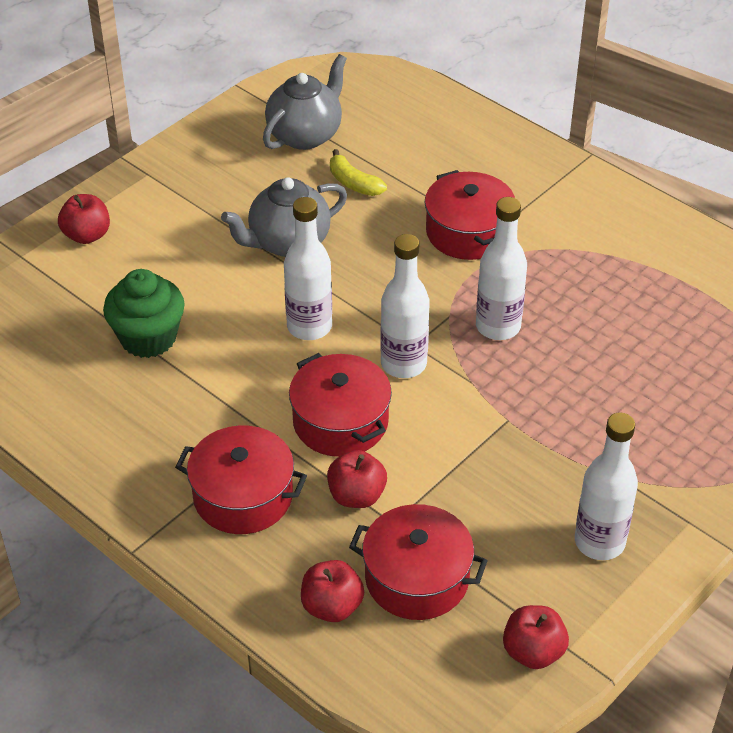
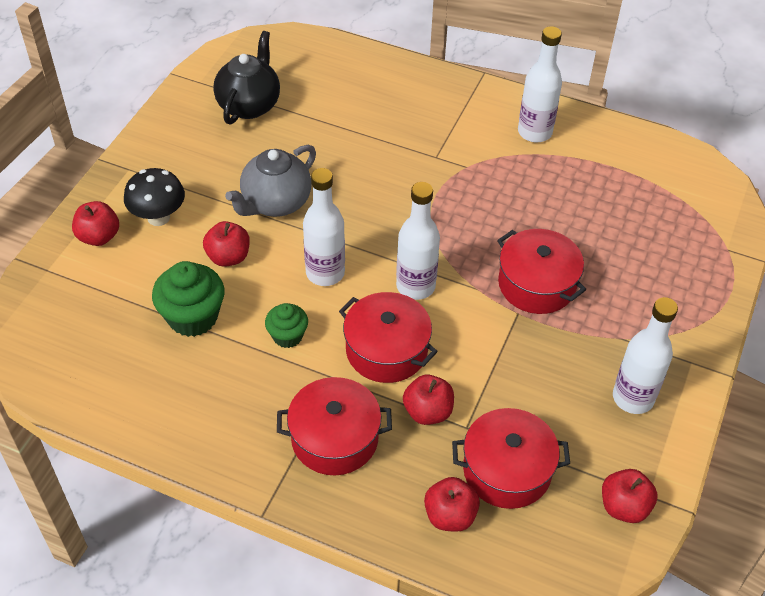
camera: 20 degrees left, 5 degrees up
grey teapot [263,54,347,150] -> black teapot [213,31,280,125]
yellow banana [330,149,387,196] -> none
red pot [425,170,515,260] -> red pot moved to [497,229,586,314]
white bottle [476,197,527,340] -> white bottle moved to [518,26,562,142]
none -> black mushroom [124,168,185,226]
none -> red apple [203,221,250,267]
none -> green cupcake [265,303,308,348]

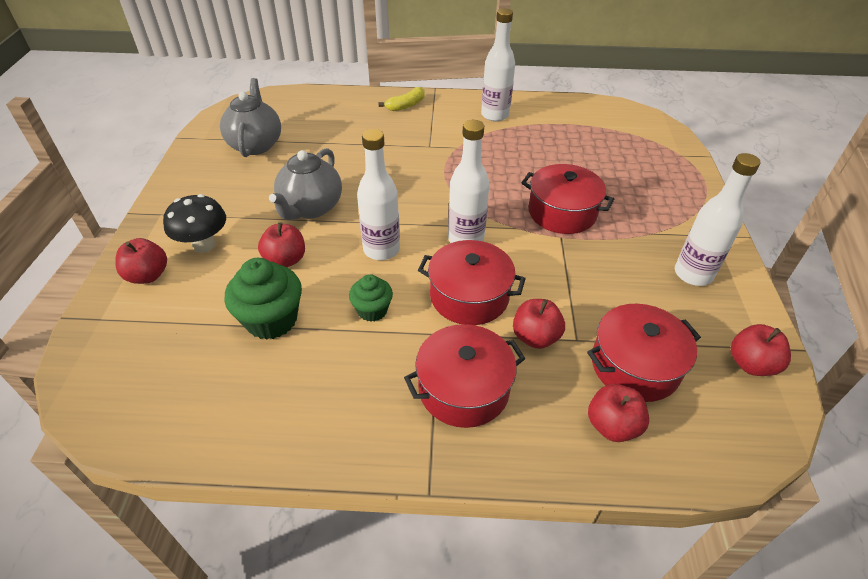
camera: 20 degrees left, 5 degrees down
black teapot [213,31,280,125] -> grey teapot [220,78,281,157]
none -> yellow banana [379,87,425,111]

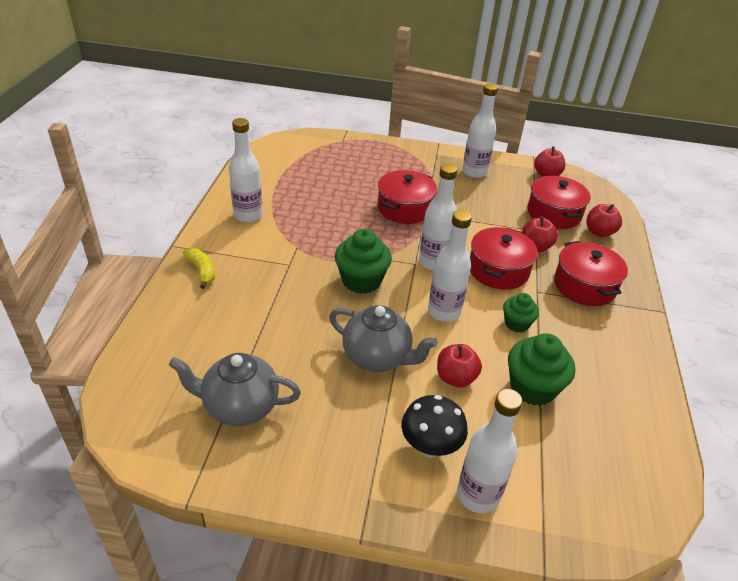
camera: 85 degrees left, 5 degrees down
red apple [116,238,167,284] -> white bottle [457,389,523,513]
none -> green cupcake [335,229,392,294]

